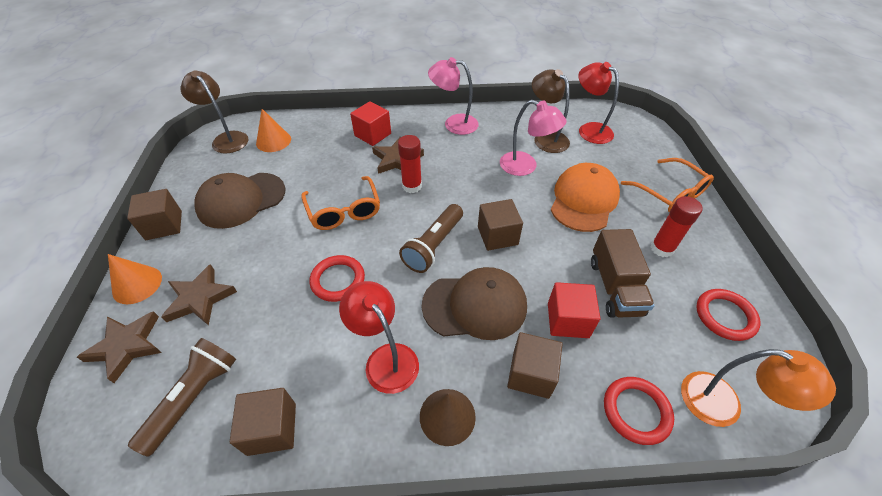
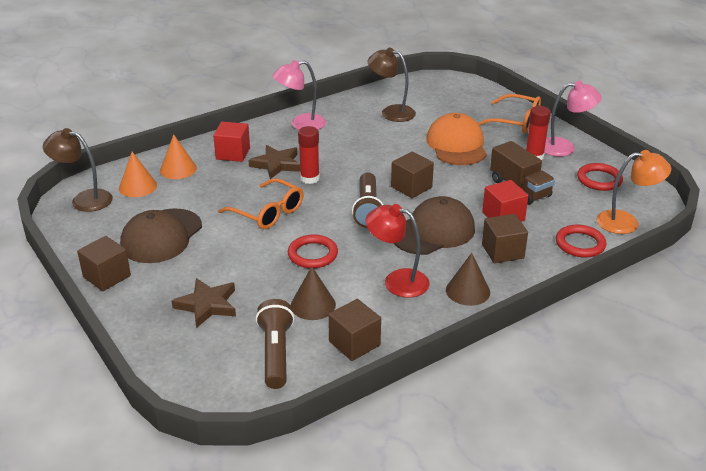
camera: 30 degrees left, 15 degrees down
brown star [77,311,162,383] -> none
orange cone [108,254,162,304] -> orange cone moved to [160,134,197,179]
pink lamp [500,100,567,176] -> pink lamp moved to [544,81,602,157]
red lamp [579,62,619,144] -> none
none -> brown cone [291,267,336,320]

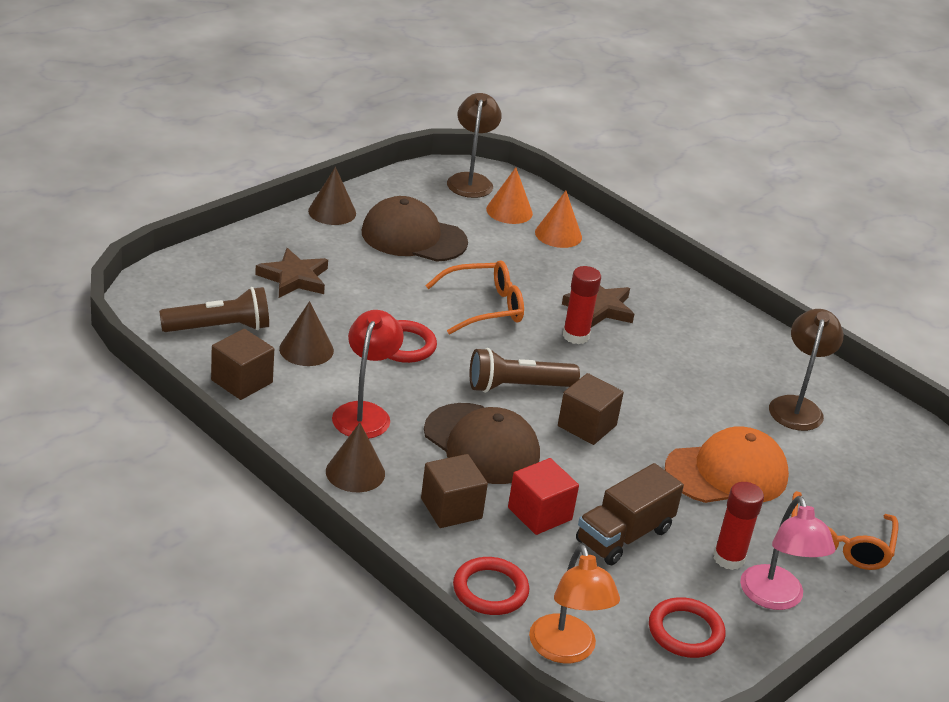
camera: 75 degrees right, 0 degrees up
brown cube [77,236,131,291] -> brown cone [308,167,356,225]
red cube [213,122,250,162] -> none
orange glasses [218,178,304,229] -> orange glasses turned 135 degrees counterclockwise [425,260,524,335]
pink lamp [273,60,326,130] -> none

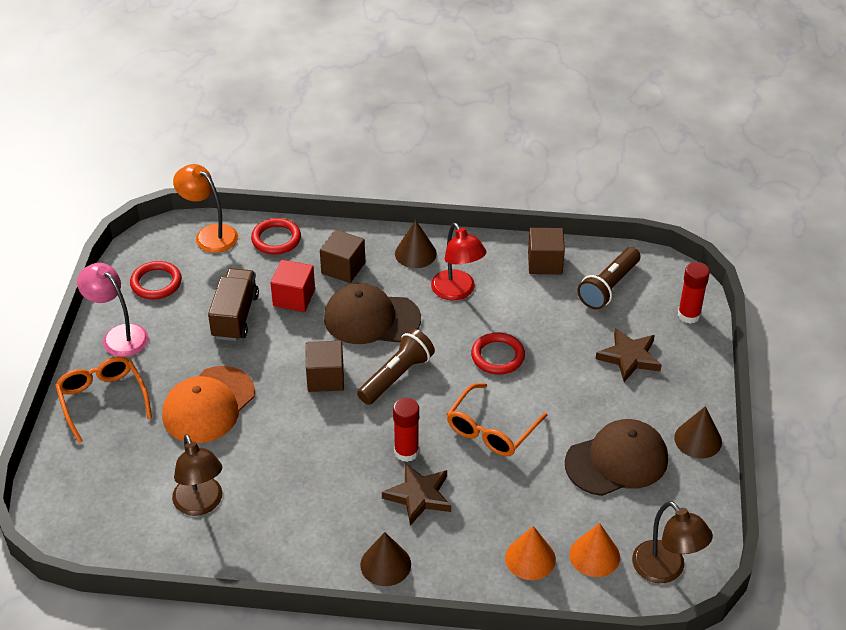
camera: 145 degrees right, 10 degrees up
brown cone [279,301,334,366] -> brown cone moved to [360,532,411,586]
red glue stick [713,482,764,570] -> red glue stick moved to [678,262,710,324]

